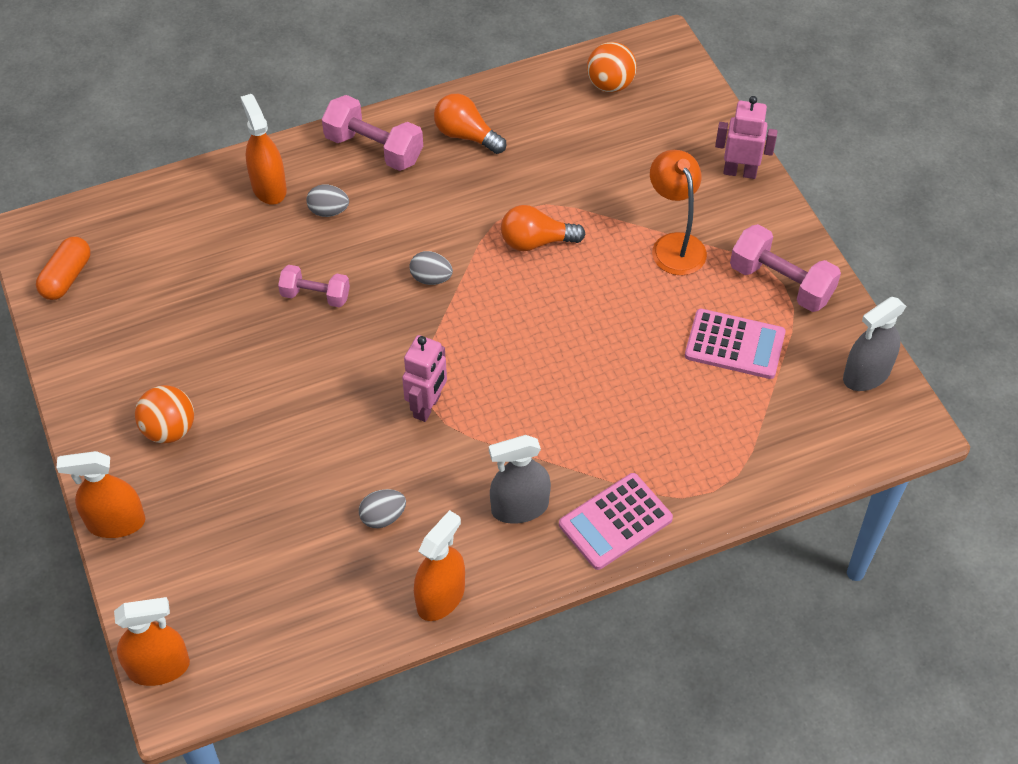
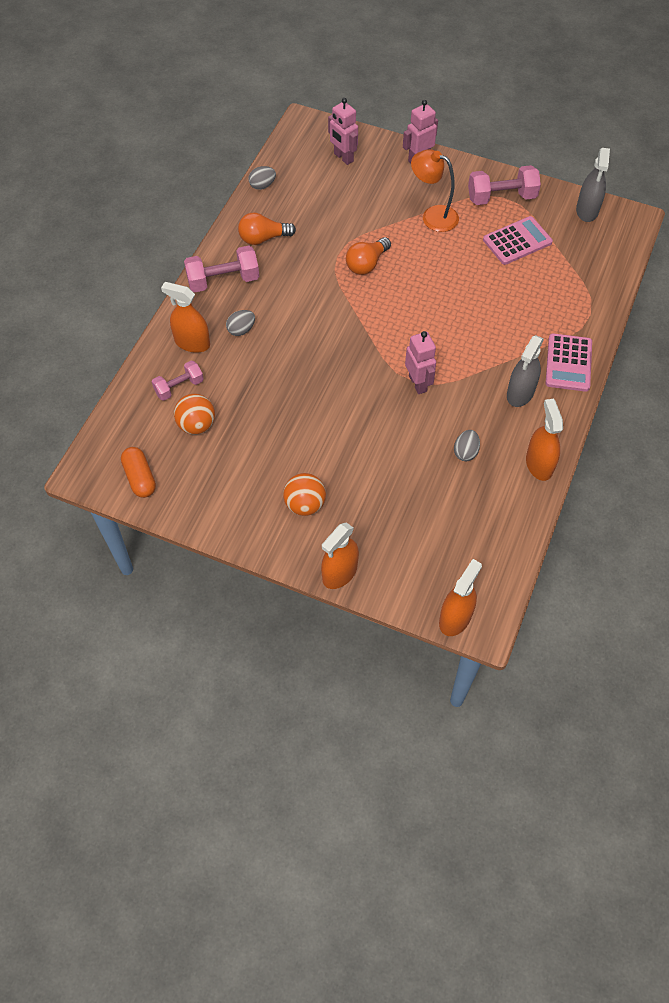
camera: 45 degrees left, 5 degrees up
pink dumbbell [278,265,350,308] -> pink dumbbell moved to [152,360,204,401]
grey egg [409,251,453,285] -> grey egg moved to [249,166,276,190]
orange ball [587,42,637,93] -> orange ball moved to [174,394,215,435]
none -> pink robot [328,98,358,165]

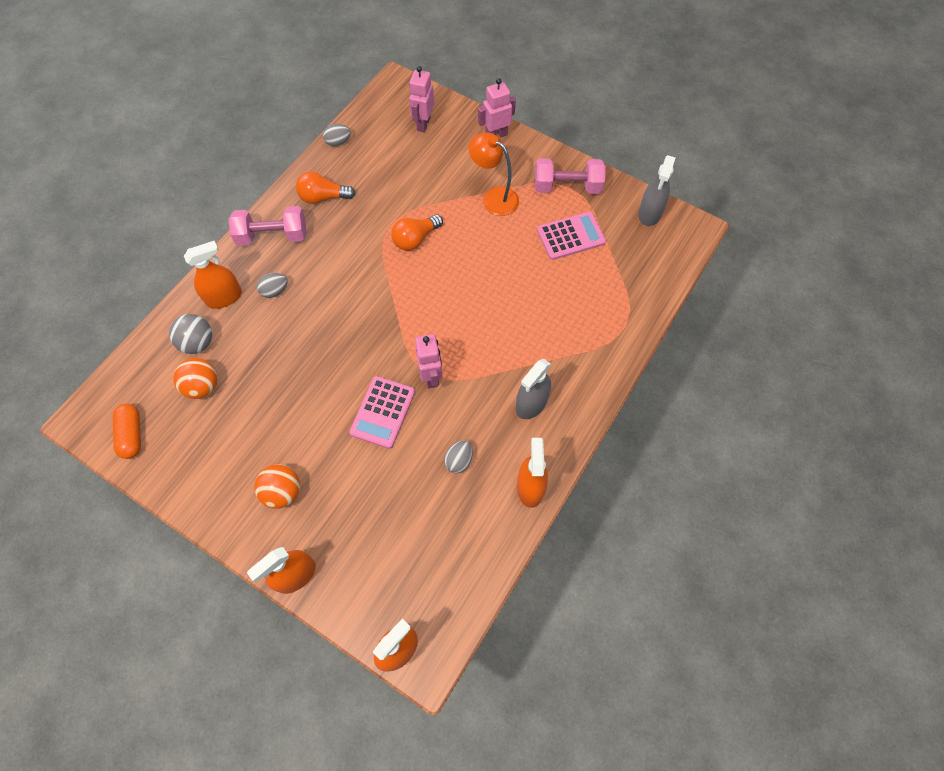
camera: 10 degrees right, 5 degrees up
pink dumbbell [152,360,204,401] -> grey ball [169,314,212,354]
orange spray bottle [161,282,210,353] -> orange spray bottle turned 120 degrees clockwise [184,241,242,309]
pink robot [328,98,358,165] -> pink robot turned 45 degrees clockwise [409,66,434,132]
pink calculator [545,333,592,392] -> pink calculator moved to [349,376,415,449]

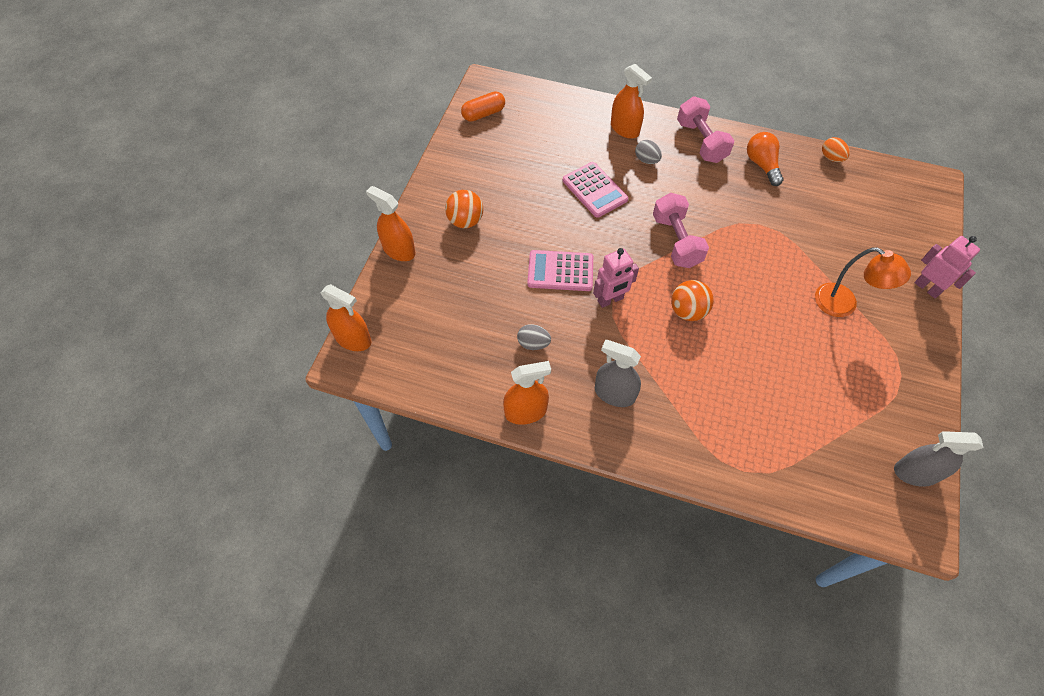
camera: 75 degrees right, 5 degrees down
grey ball [169,314,212,354] -> none
orange ball [173,358,218,399] -> orange ball moved to [671,280,714,321]
grey egg [323,124,351,147] -> orange egg [822,137,850,162]
orange light bulb [391,214,443,251] -> none
pink robot [409,66,434,132] -> none
orange lamp [469,132,519,216] -> orange lamp turned 105 degrees clockwise [815,247,911,317]
pink dumbbell [535,158,606,194] -> pink dumbbell moved to [653,193,709,268]
pink calculator [537,212,606,260] -> pink calculator moved to [563,162,628,218]

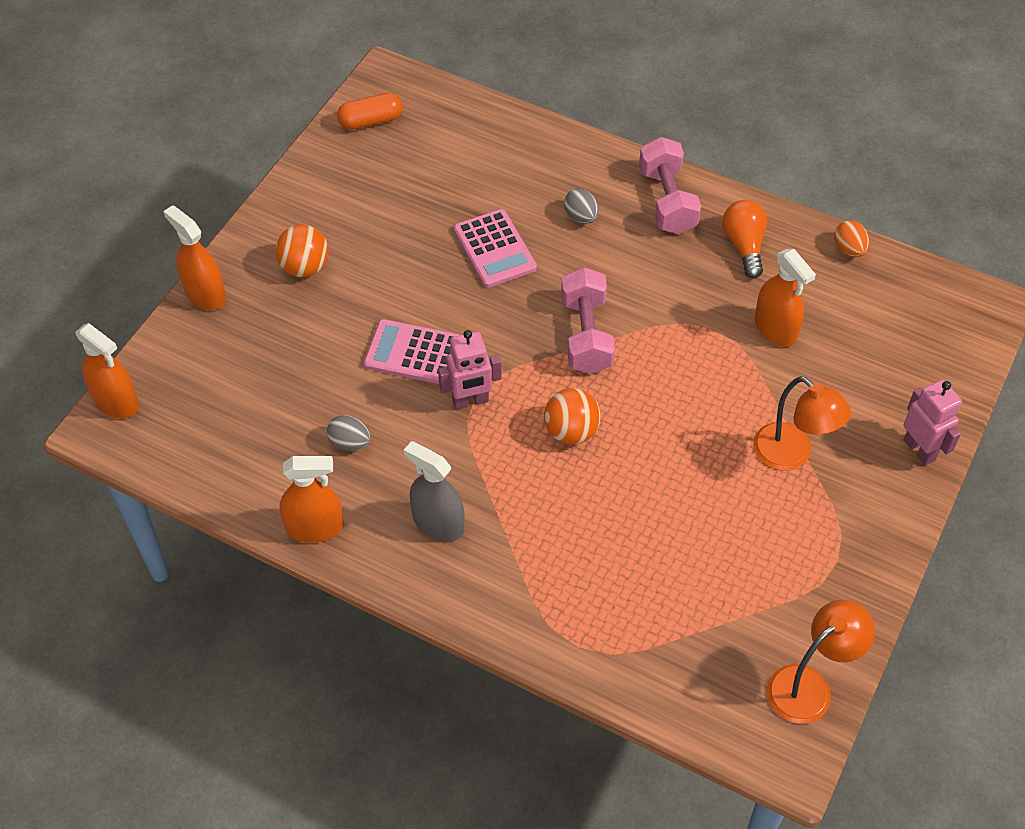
camera: 10 degrees right, 5 degrees down
orange spray bottle [611,64,652,139] -> orange spray bottle moved to [755,249,816,347]
grey spray bottle [894,431,984,487] -> orange lamp [767,600,875,724]

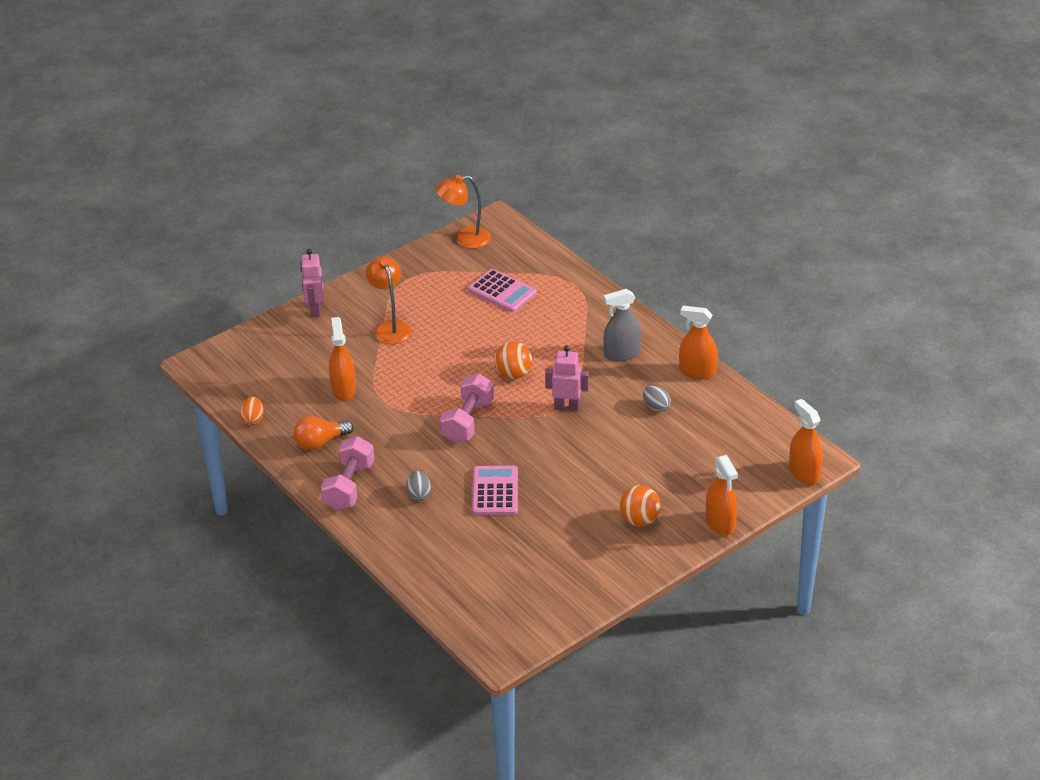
camera: 155 degrees left, 15 degrees down
orange capsule [337,93,403,130] -> none
pink calculator [364,319,460,384] -> pink calculator moved to [468,269,537,312]
grey spray bottle [404,441,464,542] -> grey spray bottle turned 105 degrees clockwise [603,289,641,361]
orange light bulb [722,200,767,278] -> orange light bulb turned 45 degrees clockwise [294,416,354,450]

